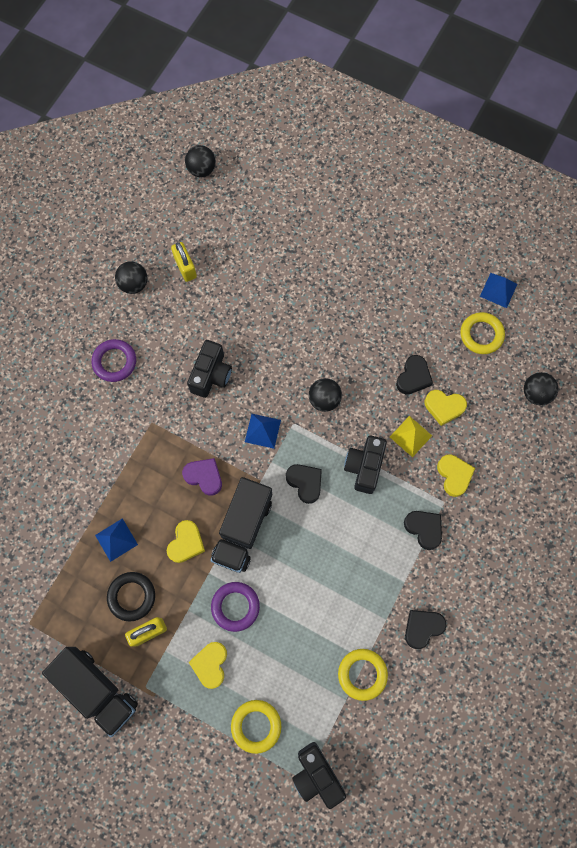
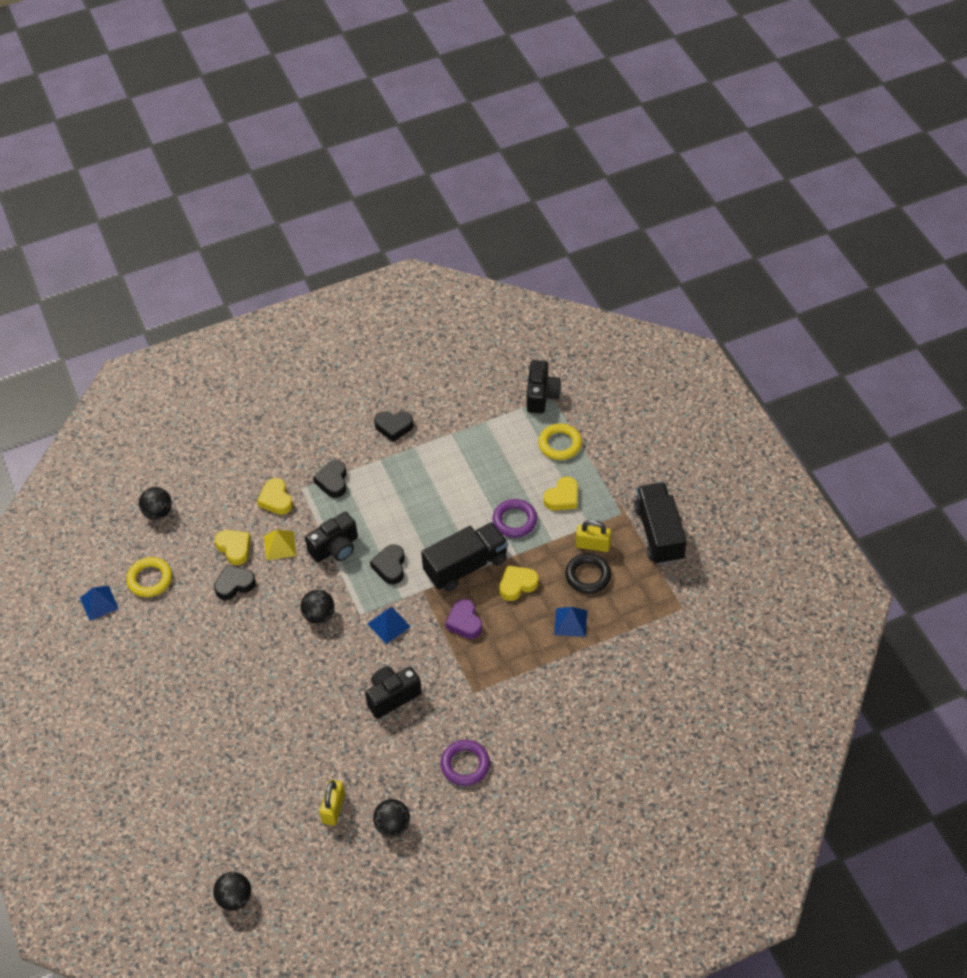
camera: 140 degrees left, 20 degrees down
yellow ring [338,649,388,701] -> none
yellow heart [437,454,475,497] -> yellow heart turned 45 degrees counterclockwise [257,478,293,515]

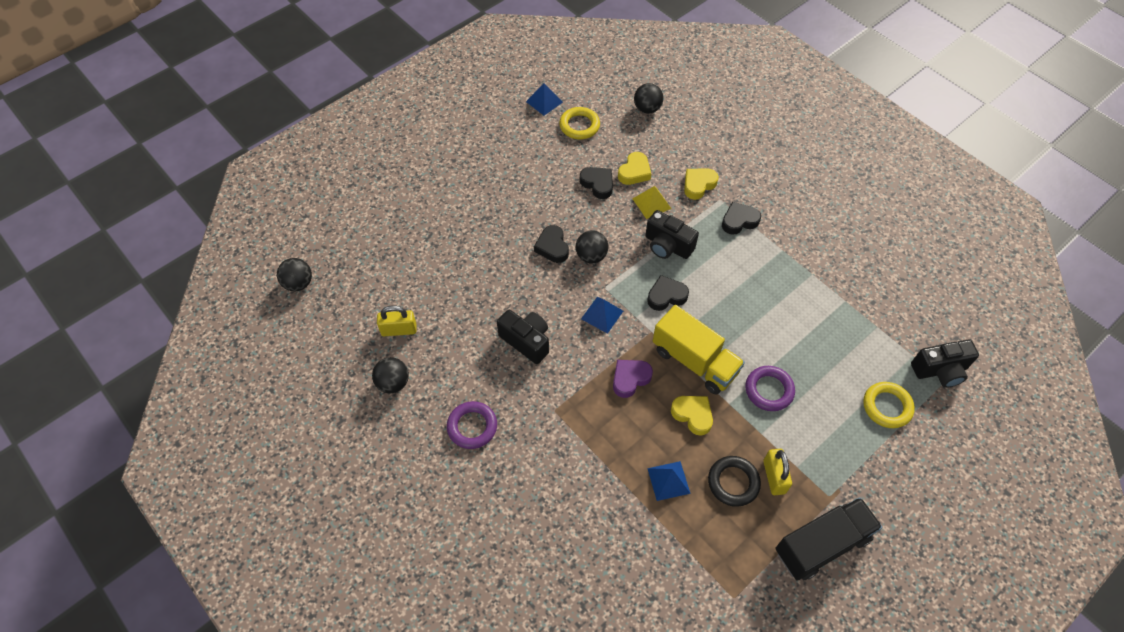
camera: 70 degrees right, 5 degrees up
black heart [374,411,414,442] -> black heart moved to [534,225,569,263]
black truck [421,522,508,592] -> yellow truck [653,305,745,394]
yellow heart [544,477,578,511] -> none

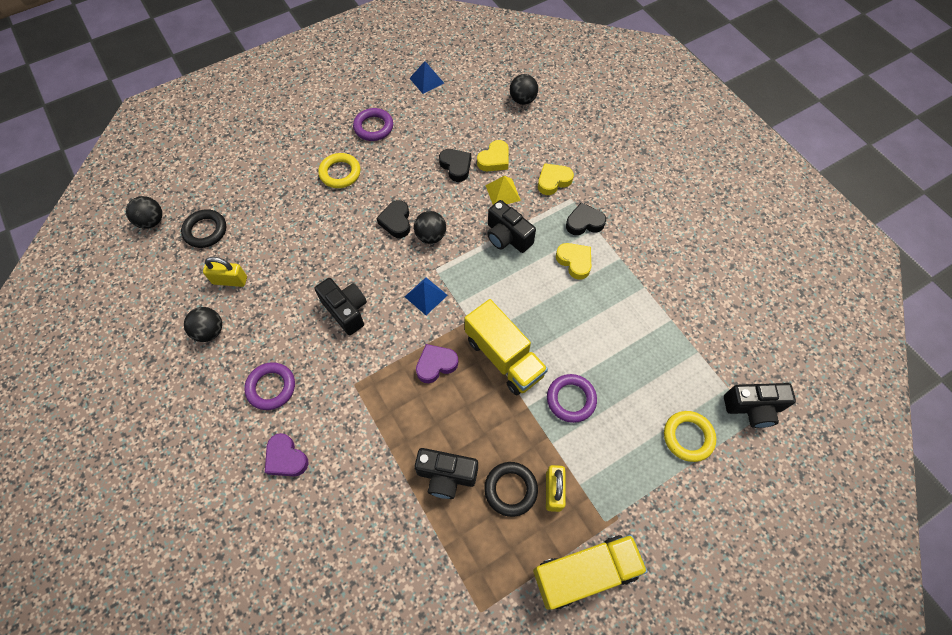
camera: 10 degrees right, 5 degrees up
yellow ring [559,107,600,139] -> yellow ring moved to [318,153,360,188]
black heart [647,275,689,311] -> none
blue pyramid [647,461,691,501] -> black camera [415,448,478,499]
yellow heart [671,396,713,435] -> yellow heart moved to [556,243,591,280]
black truck [775,497,882,581] -> yellow truck [533,534,648,610]
none -> black ring [181,209,226,248]
none -> purple heart [265,433,308,477]
none -> purple ring [353,108,393,141]

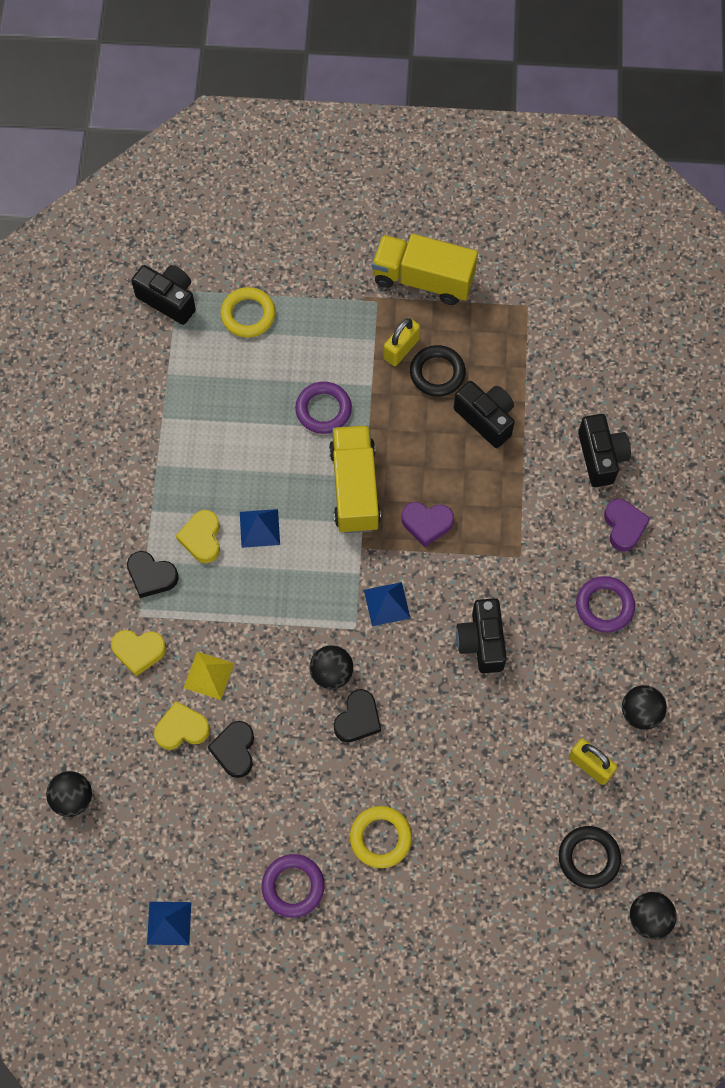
camera: 145 degrees left, 5 degrees up
black camera [488,200,536,253] -> black camera moved to [578,414,631,487]
none -> blue pyramid [240,509,280,548]

